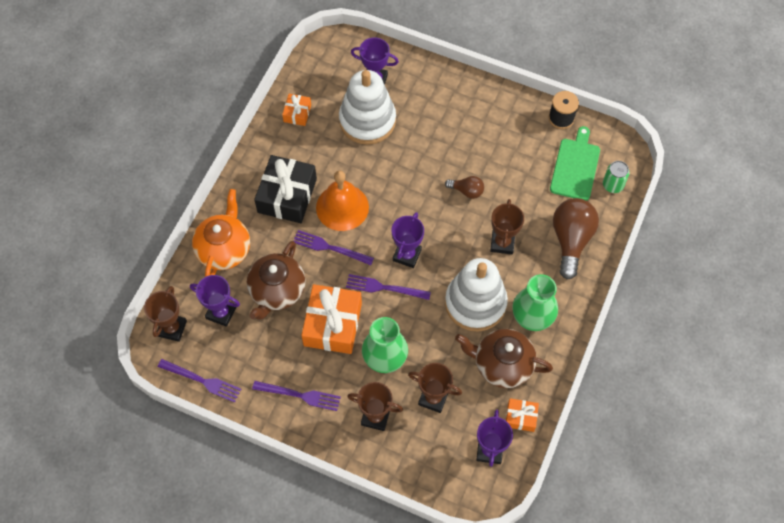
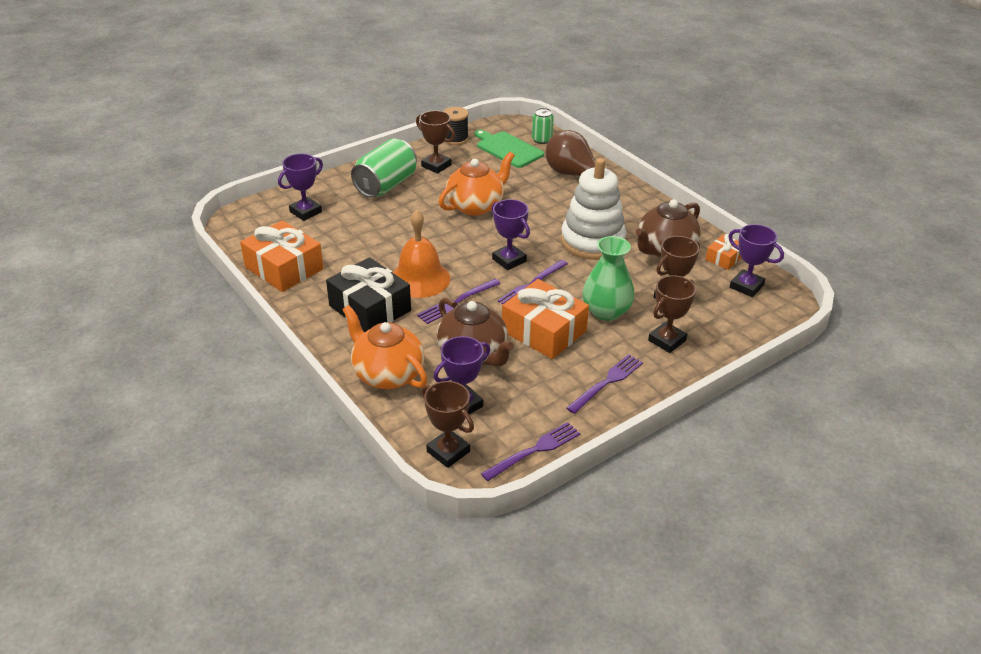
camera: 60 degrees left, 25 degrees down
orange gift [282,94,311,126] -> orange gift [240,220,324,292], size x1.98
white stacking toy [339,70,396,145] -> none
brown light bulb [445,176,484,199] -> orange teapot [439,152,515,216]
brown trophy [490,199,524,254] -> brown trophy moved to [416,110,455,174]
green vase [512,274,558,331] -> none
none -> green can [351,138,417,198]

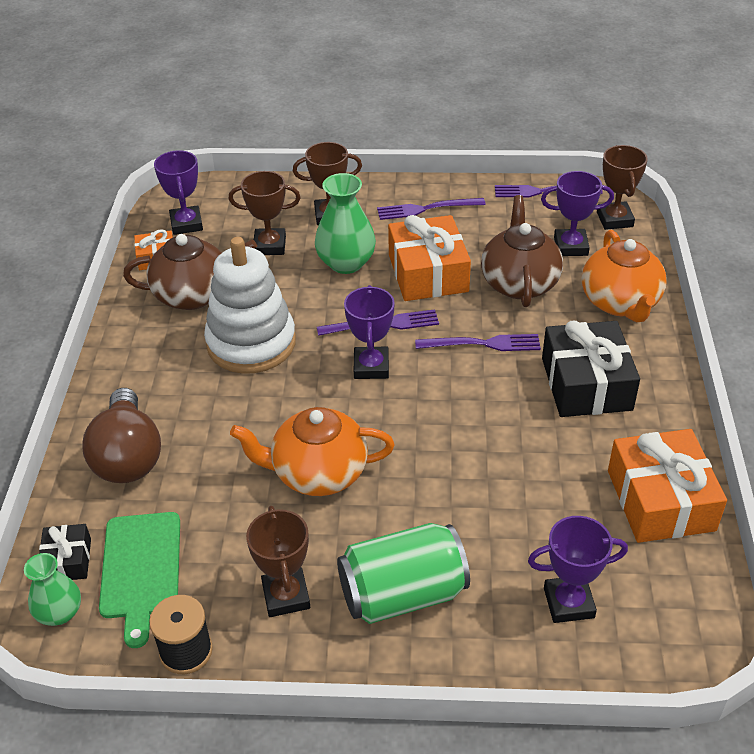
camera: 140 degrees left, 5 degrees up
orange bell [393,210,450,298] -> none
green can [532,108,554,144] -> black gift [39,524,91,580]
none -> green vase [24,553,81,626]

